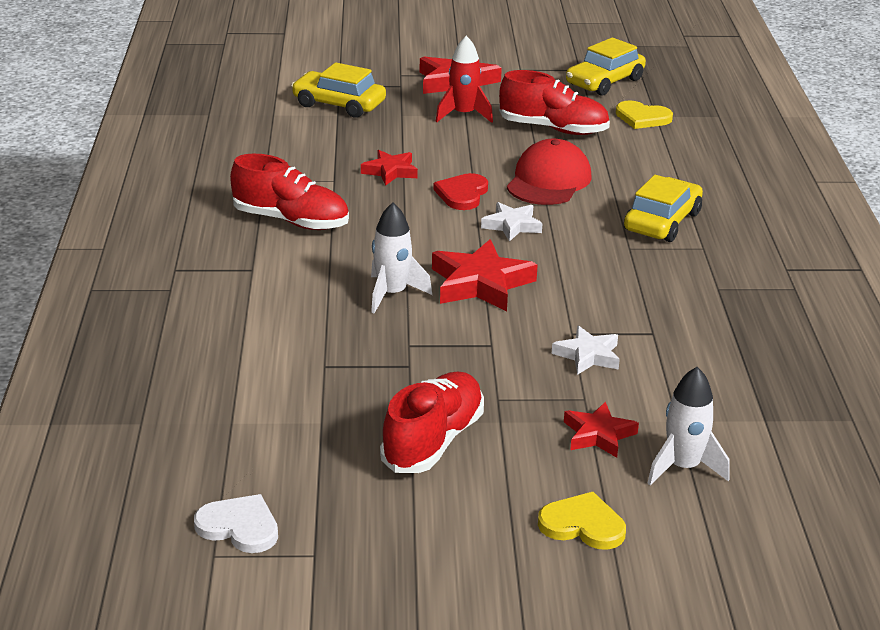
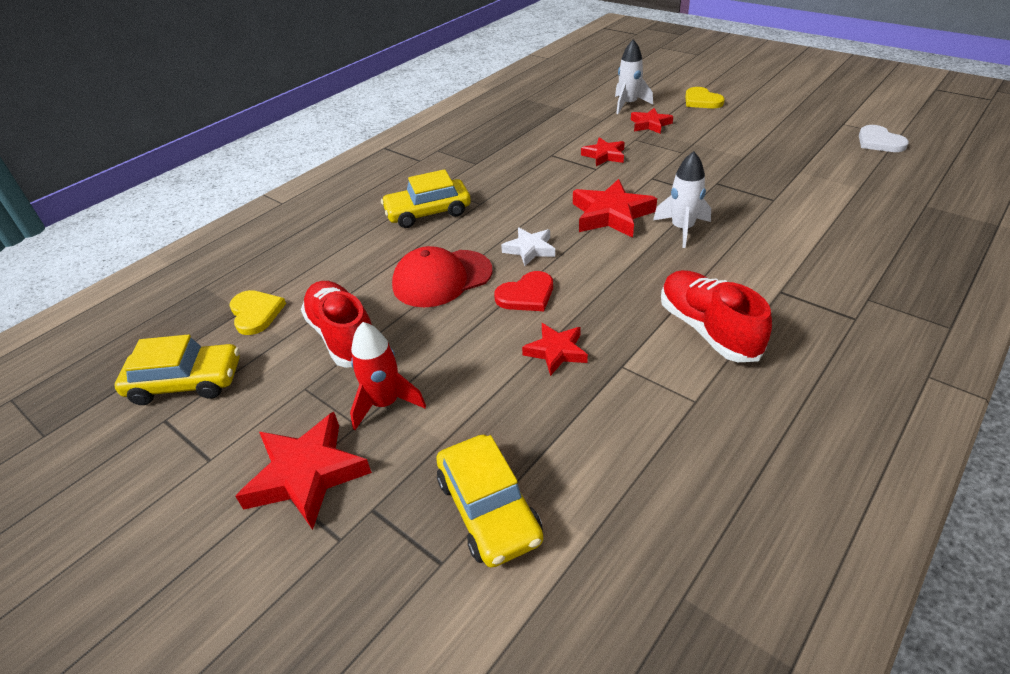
camera: 135 degrees left, 10 degrees up
red shoe [380,372,484,473] -> none
white star [552,326,620,375] -> red star [581,137,625,166]

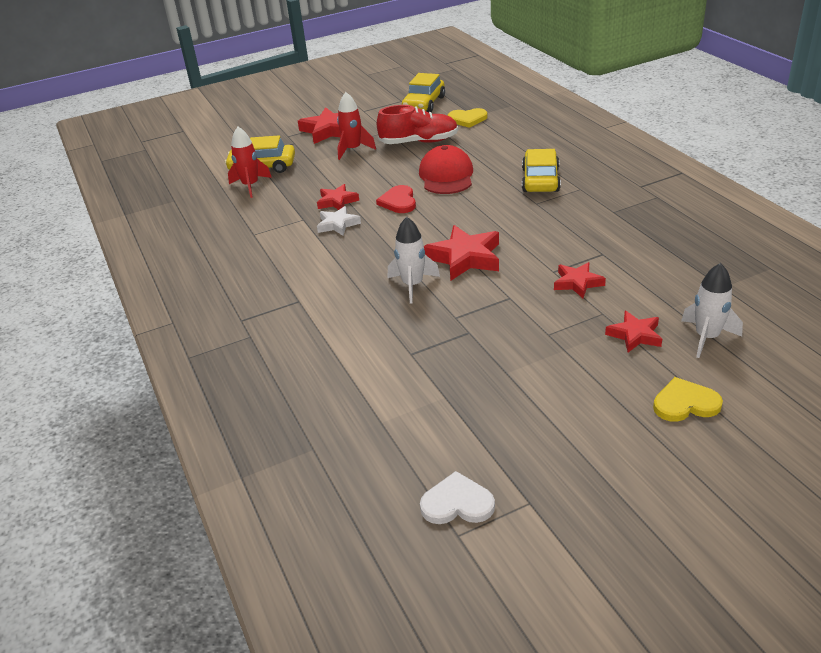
camera: 115 degrees right, 5 degrees down
white star [501,227,555,266] -> white star moved to [317,206,361,236]
red shoe [661,270,772,362] -> none
none -> red rocket [228,127,272,198]

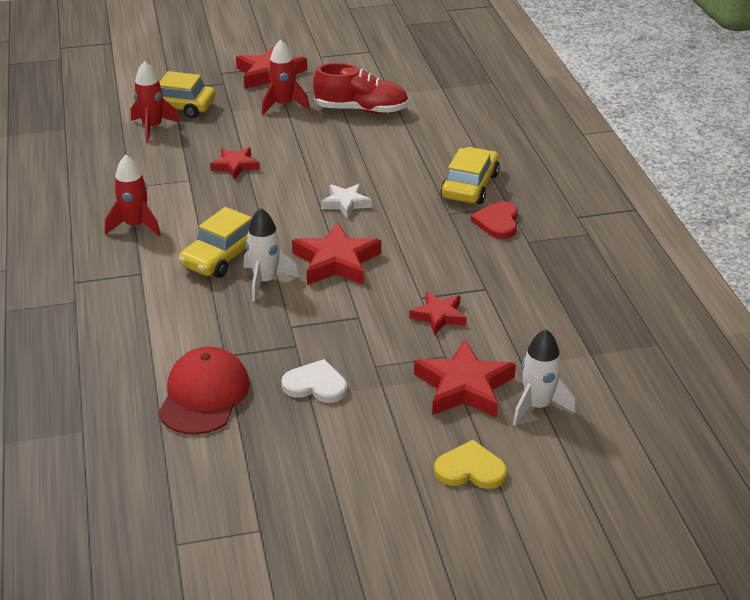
camera: 10 degrees right, 0 degrees up
white star [317,206,361,236] -> white star moved to [321,184,372,218]
red heart [376,185,416,213] -> red heart moved to [471,201,518,239]
yellow car [402,73,445,112] -> yellow car moved to [179,207,252,278]
red cap [419,145,473,194] -> red cap moved to [158,347,250,435]
white heart [420,471,495,524] -> white heart moved to [281,359,347,403]
yellow heart [447,108,488,128] -> none
red star [605,311,662,352] -> red star [414,339,516,418], size x1.65
none -> red rocket [105,155,161,236]

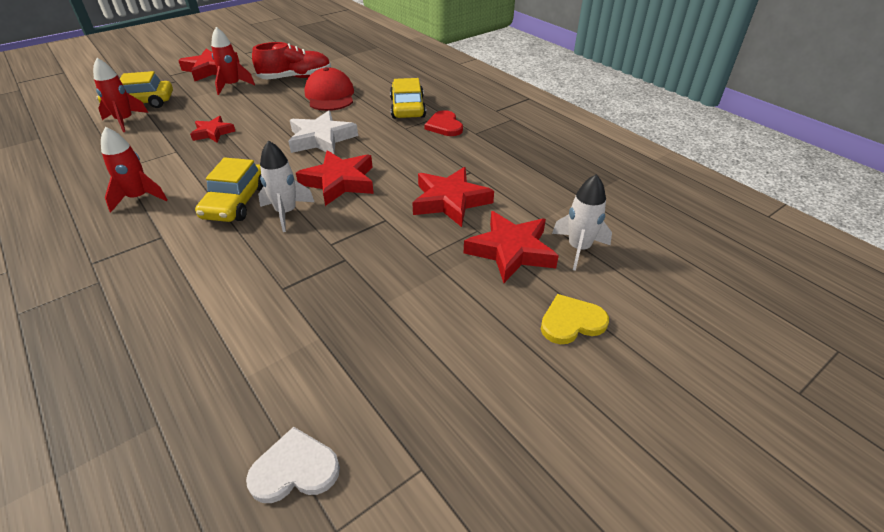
camera: 25 degrees left, 5 degrees up
red cap [158,347,250,435] -> red cap moved to [305,67,354,111]
white heart [281,359,347,403] -> white heart moved to [246,427,340,503]
white star [321,184,372,218] -> white star [288,110,358,154], size x1.65
red star [409,292,467,335] -> red star [412,167,494,227], size x1.65

